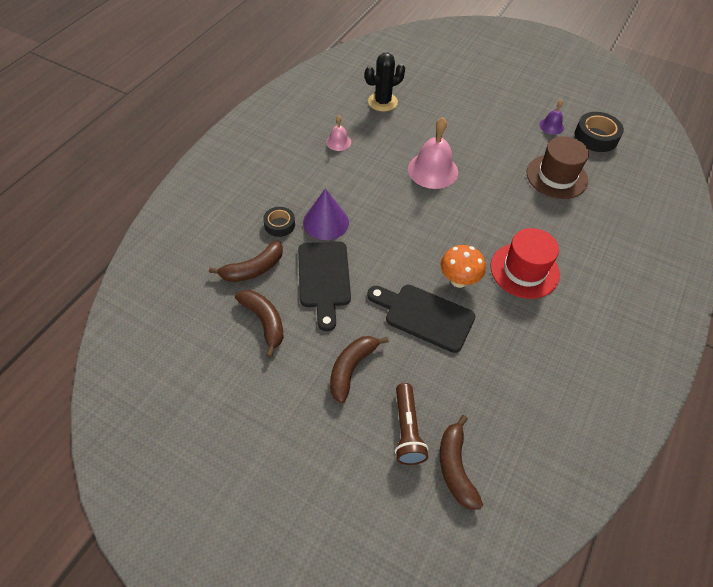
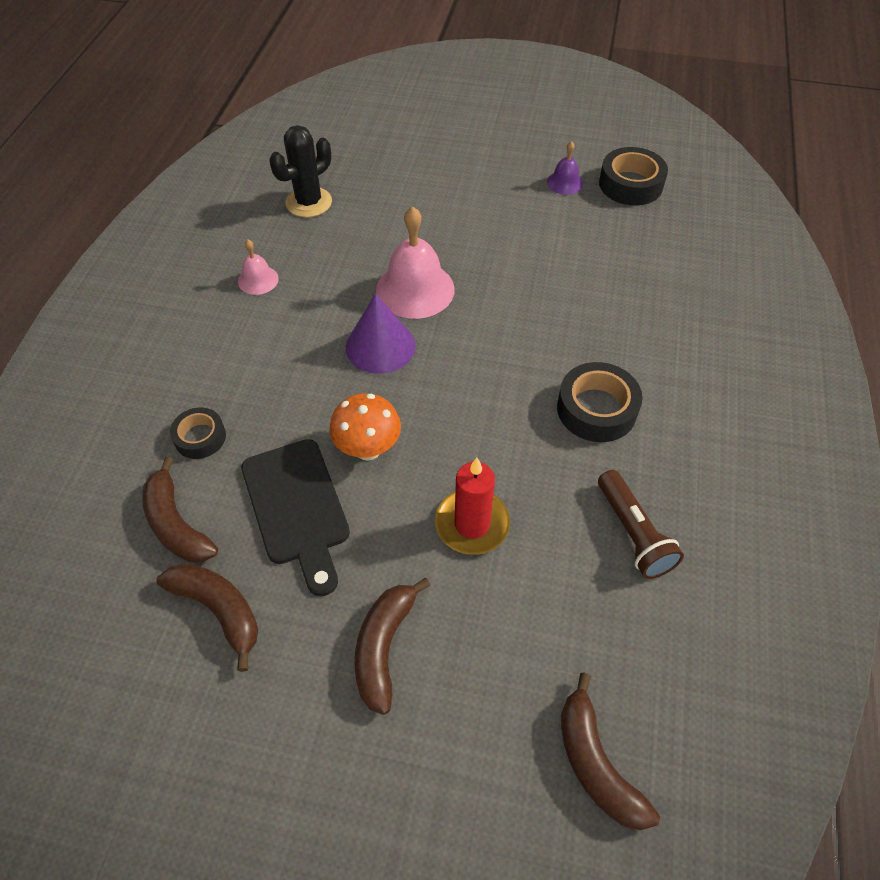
camera: 15 degrees left, 0 degrees up
brown banana [209,241,283,282] -> brown banana turned 105 degrees clockwise [142,457,218,562]
purple cone [303,188,349,240] -> purple cone moved to [346,294,416,374]
black cutting board [367,285,476,353] -> red candle [435,458,510,555]
brown flashlight [395,383,429,465] -> brown flashlight moved to [598,470,684,579]
orange mushroom [440,245,486,288] -> orange mushroom moved to [329,393,401,461]
red hat [491,228,560,299] -> black tape [557,362,642,442]
brown hat [527,136,589,199] -> none

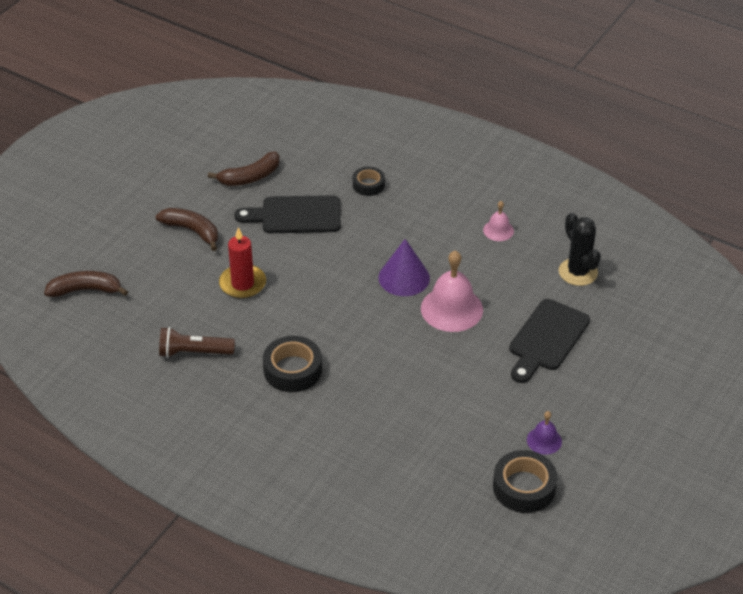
camera: 110 degrees right, 10 degrees down
brown banana [142,457,218,562] -> none
orange mushroom [329,393,401,461] -> none
none -> black cutting board [509,299,590,383]

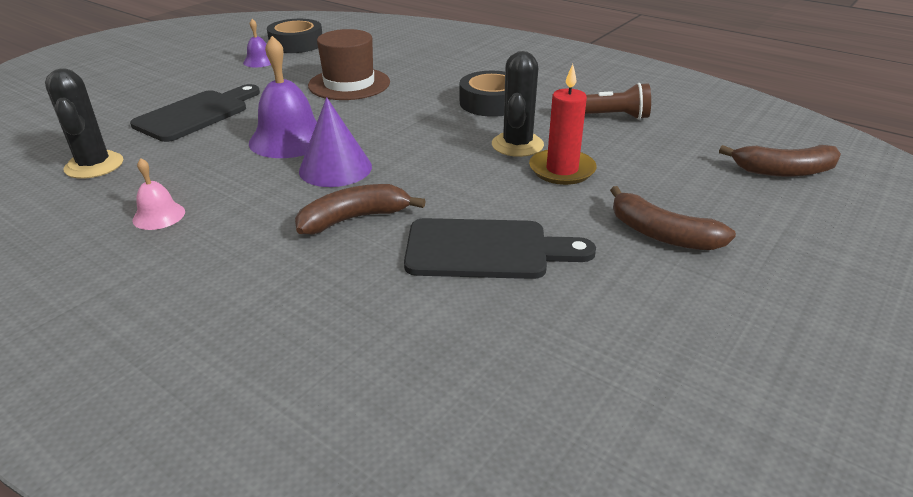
camera: 175 degrees left, 10 degrees down
brown banana [208,151,280,186] -> brown banana moved to [295,184,425,234]
black tape [353,167,385,196] -> none
pink bell [421,250,483,332] -> purple bell [249,36,317,158]
none -> brown hat [308,29,390,100]
none -> black cactus [492,51,544,157]

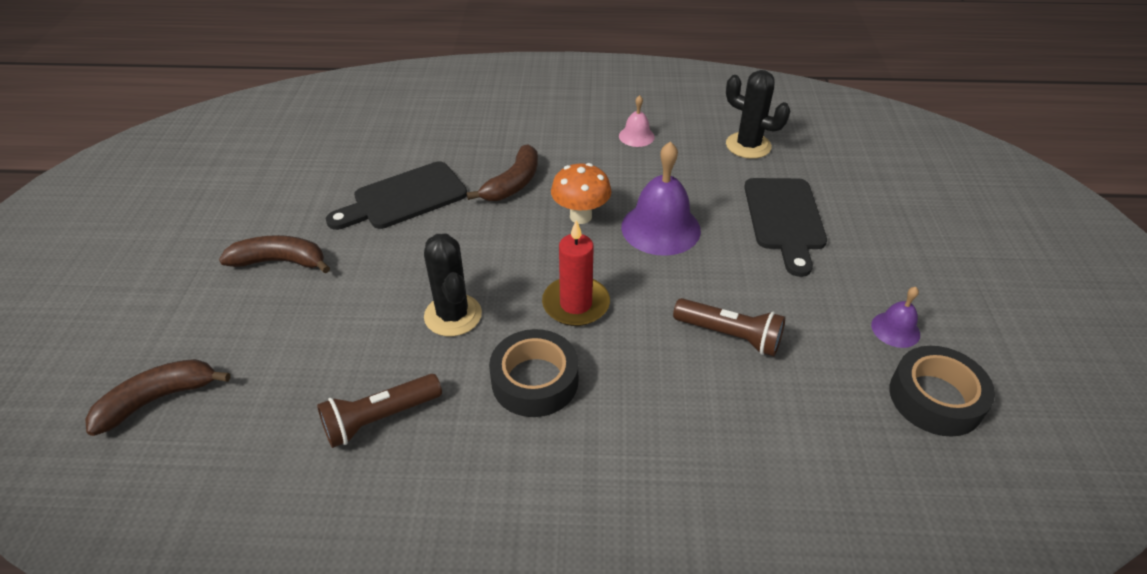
camera: 145 degrees right, 10 degrees up
purple cone [299,97,372,187] -> orange mushroom [551,163,612,224]
brown hat [308,29,390,100] -> brown flashlight [673,298,785,356]
red candle [529,64,597,185] -> red candle moved to [542,220,610,326]

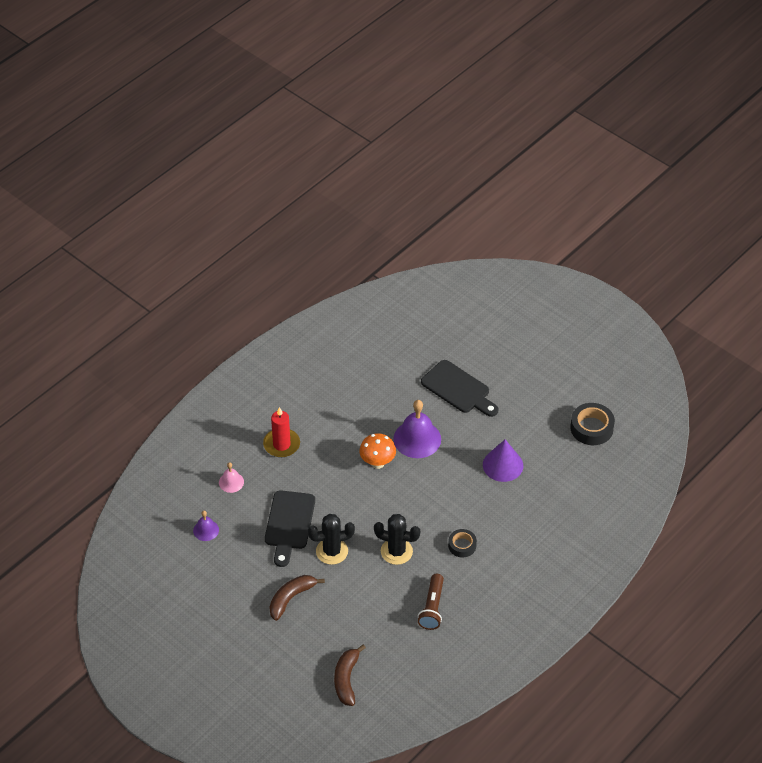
camera: 50 degrees left, 5 degrees up
brown banana [467,144,538,201] -> none
black tape [489,329,579,417] -> black tape [448,529,477,557], size x0.62
red candle [542,220,610,326] -> red candle moved to [263,407,300,457]
pink bell [619,95,655,147] -> pink bell moved to [219,462,244,493]
brown flashlight [673,298,785,356] -> purple cone [483,439,523,482]
black cactus [726,70,790,159] -> black cactus moved to [308,514,355,565]
purple bell [871,287,920,348] -> purple bell moved to [193,511,219,541]

